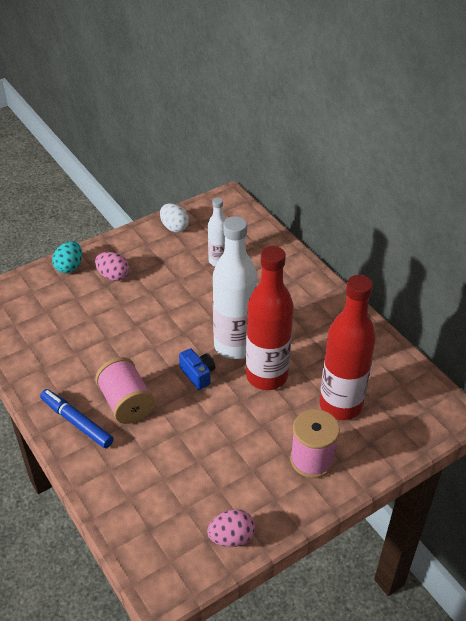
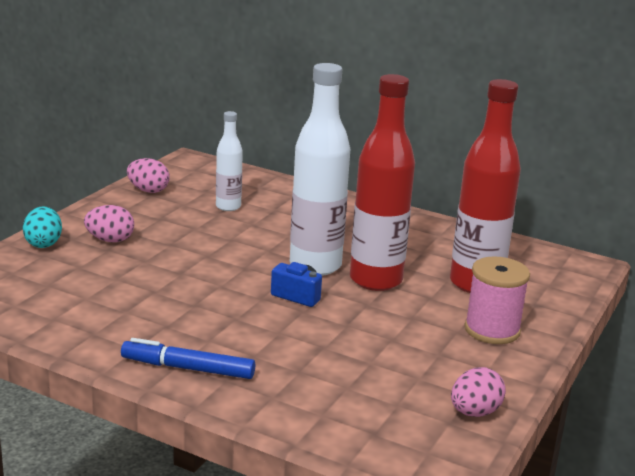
camera: 30 degrees left, 20 degrees down
pink spool [95,357,155,424] -> none
white egg [160,203,189,232] -> pink egg [127,158,170,193]

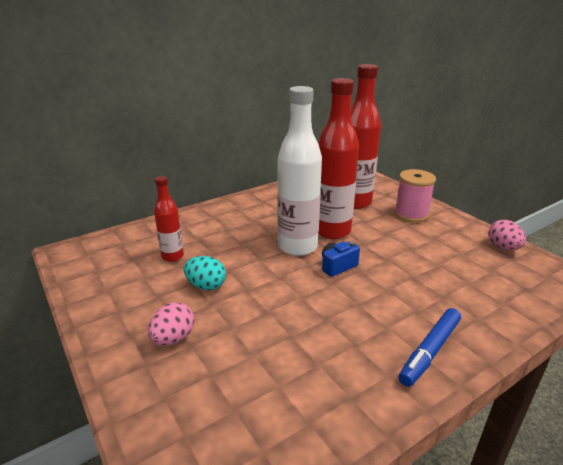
camera: 60 degrees left, 5 degrees up
turquoise egg [23,206,62,248] -> turquoise egg moved to [184,256,226,290]
pink egg [127,158,170,193] -> none
white bottle [216,111,243,211] -> red bottle [154,176,184,262]

